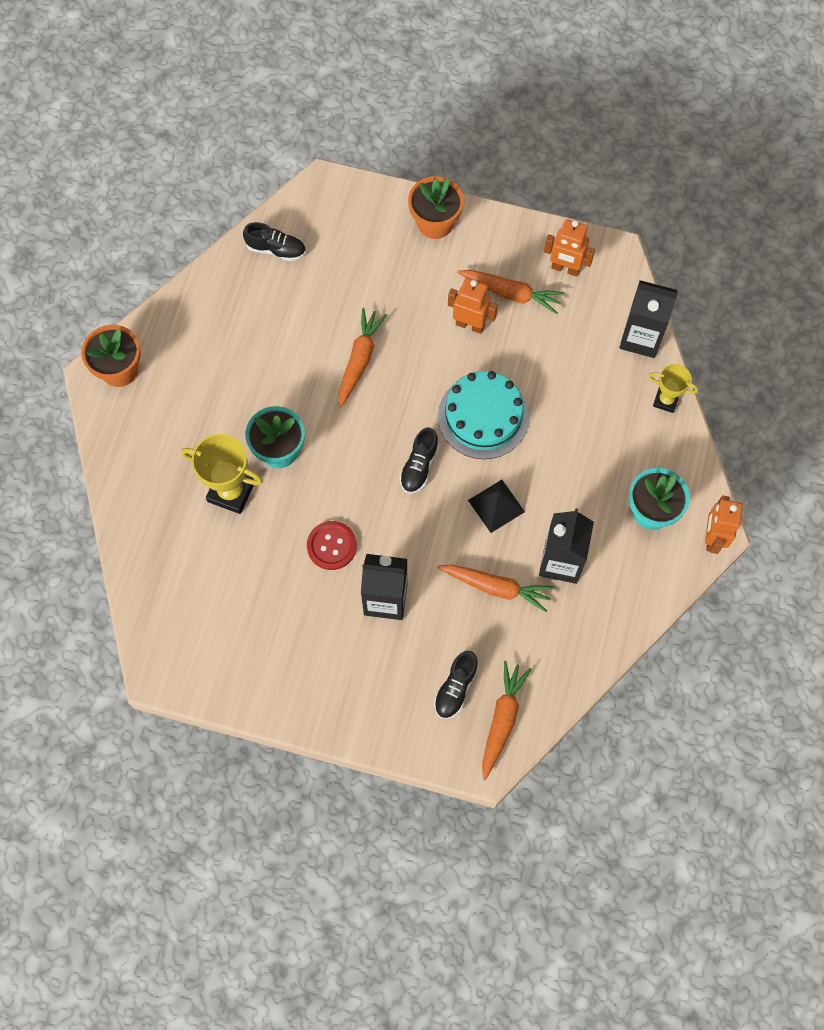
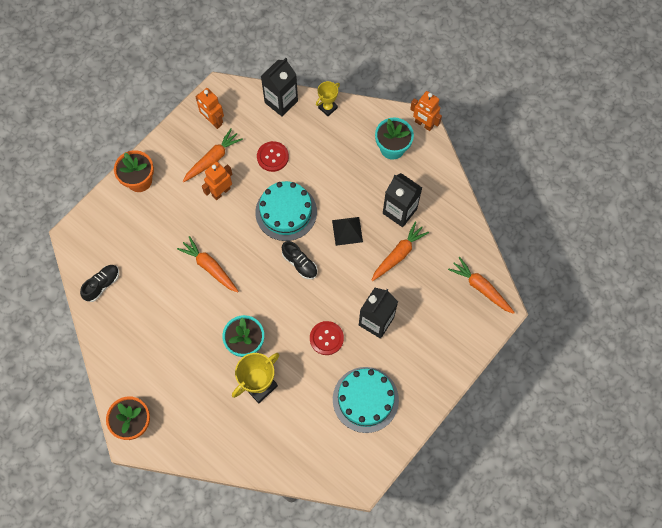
camera: 65 degrees left, 0 degrees up
black shoe [434,651,479,719] -> none
orange robot [544,219,595,277] -> orange robot turned 90 degrees clockwise [195,88,224,129]
none -> red button [257,141,289,172]
none -> turquoise cake [333,367,399,433]

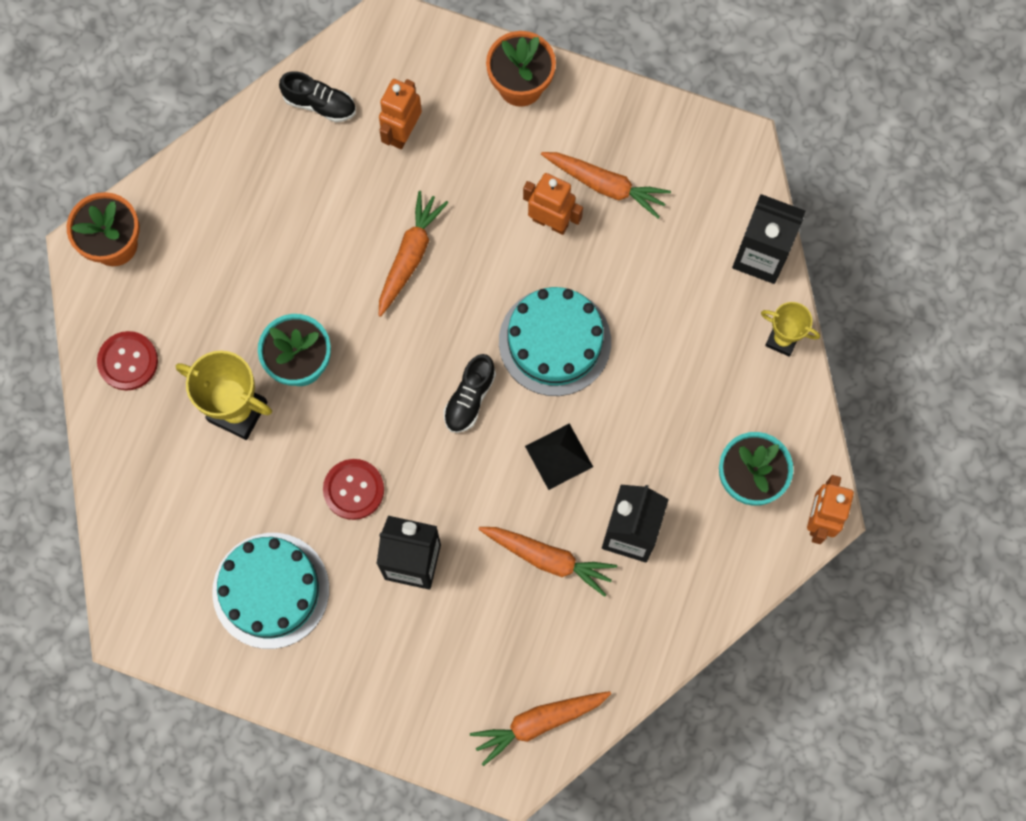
camera: 70 degrees right, 5 degrees up
orange robot [195,88,224,129] -> orange robot moved to [379,79,422,149]
red button [257,141,289,172] -> red button moved to [97,331,158,391]
orange carrot [448,257,515,314] -> orange carrot turned 135 degrees counterclockwise [470,691,611,766]

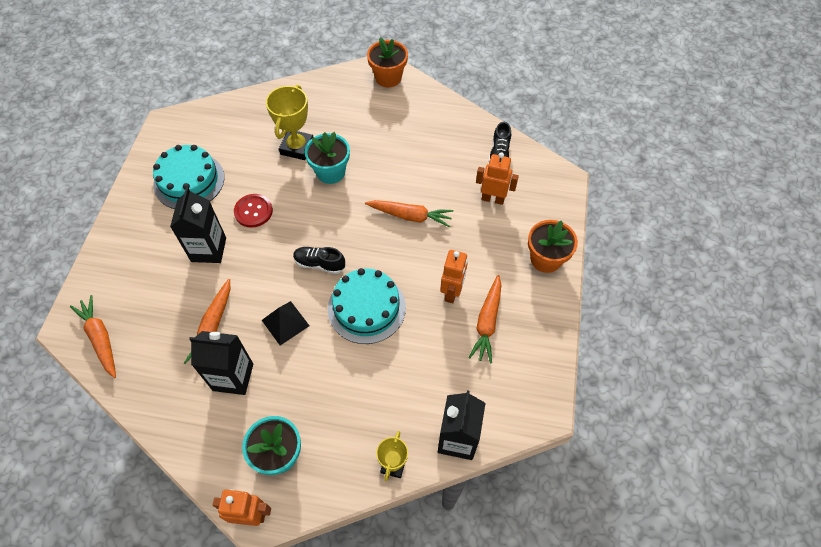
camera: 80 degrees right, 15 degrees down
red button [97,331,158,391] -> none

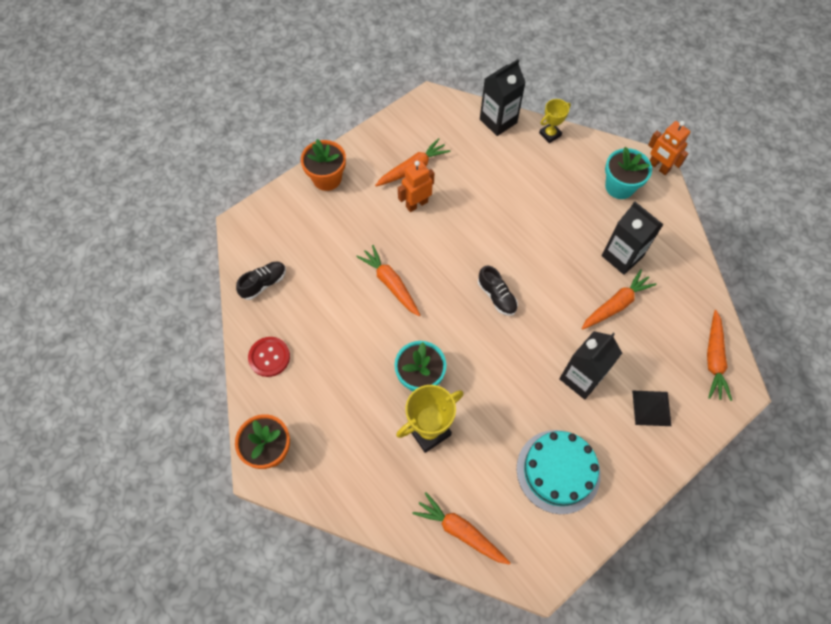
camera: 140 degrees left, 5 degrees up
red button [234,194,273,228] -> red button moved to [248,337,290,377]
black pyramid [262,301,309,345] -> black pyramid moved to [632,391,671,426]
turquoise cake [328,268,406,344] -> none
orange robot [476,152,519,205] -> none
none -> orange carrot [412,492,510,565]

